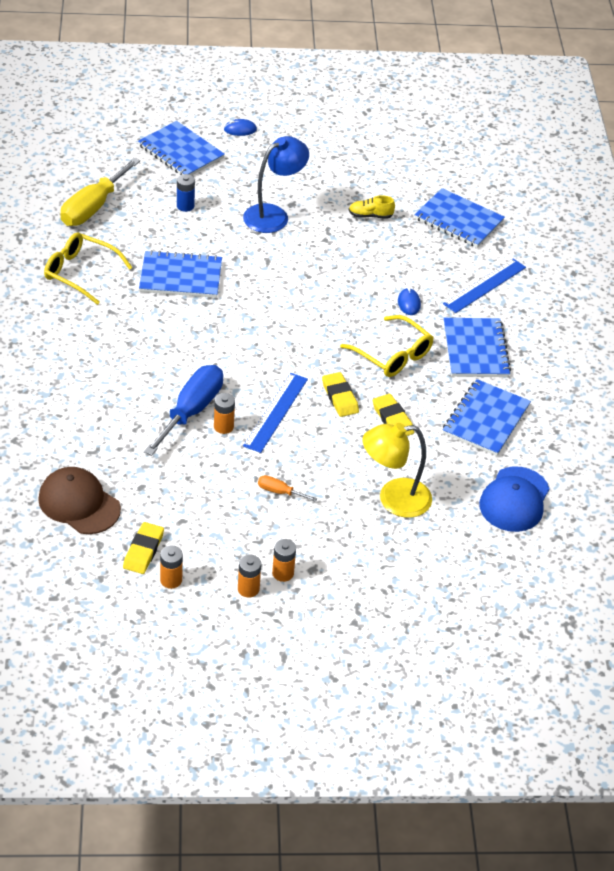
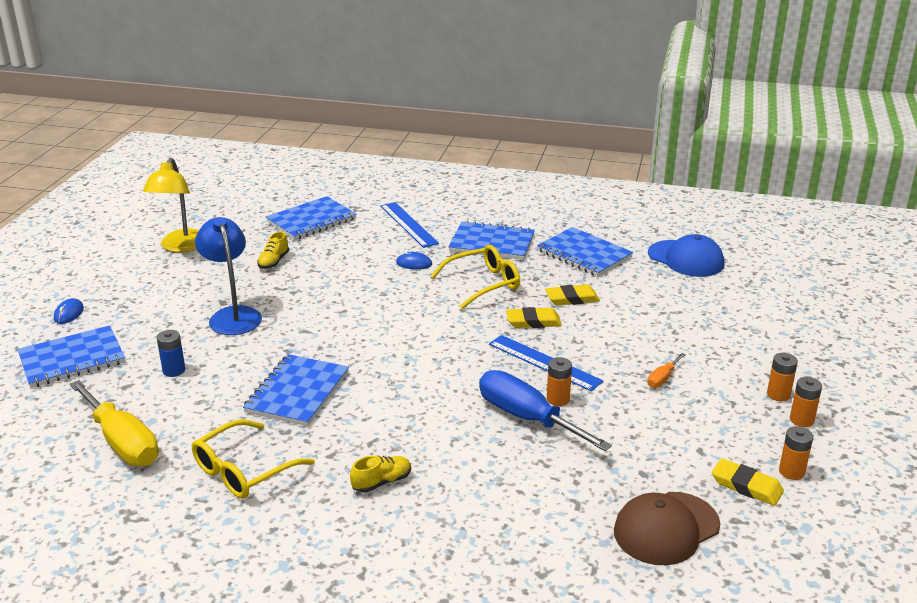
camera: 70 degrees left, 15 degrees down
yellow lamp [362,423,432,518] -> yellow lamp moved to [143,158,199,252]
none -> yellow shoe [350,456,411,493]

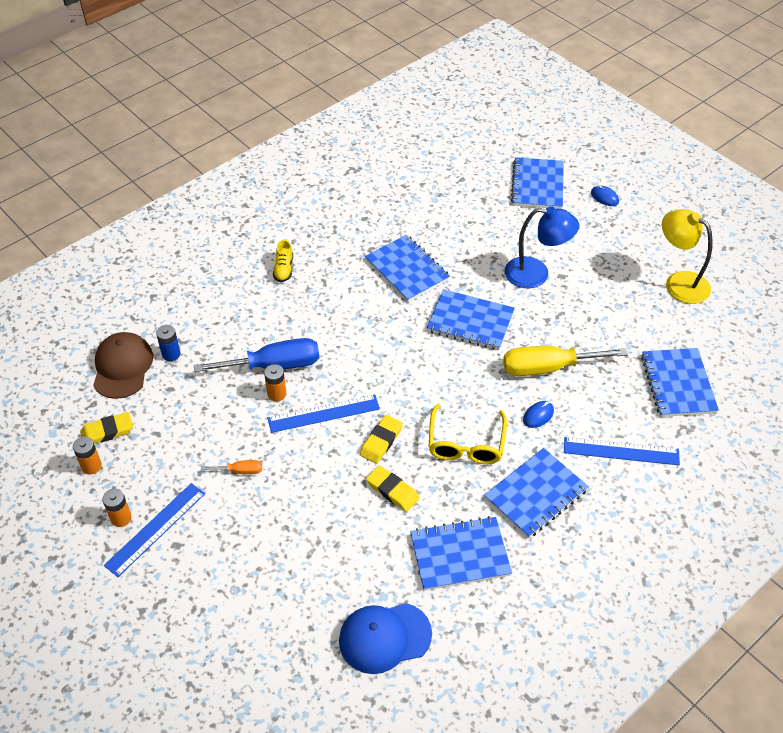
camera: 125 degrees right, 20 degrees up
yellow screwdriver [70,380,159,466] -> yellow screwdriver moved to [503,346,628,376]
blue battery [157,330,185,377] -> blue battery moved to [156,325,181,361]
yellow glasses [192,419,315,499] -> none
yellow shoe [257,232,289,269] -> none
yellow eraser [545,284,600,306] -> yellow eraser turned 75 degrees counterclockwise [366,465,420,512]
orange screwdriver [647,353,686,388] -> orange screwdriver turned 105 degrees clockwise [202,460,262,474]
orange battery [767,353,798,401] -> blue ruler [104,483,205,577]
none -> blue notebook [426,289,515,350]

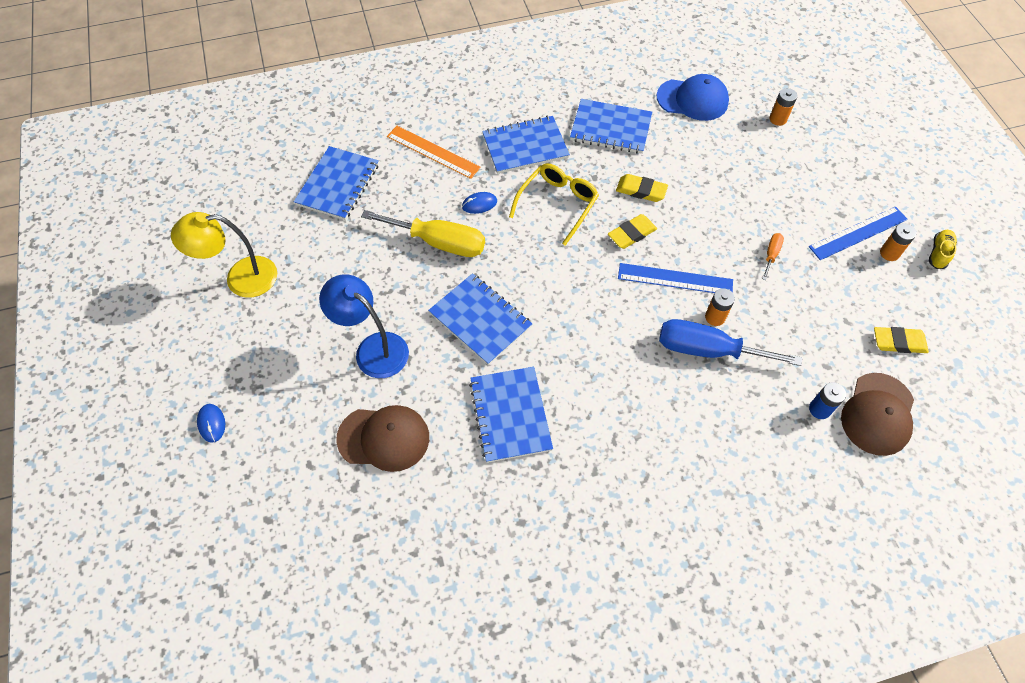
camera: 155 degrees left, 10 degrees up
orange battery [73,437,102,474] -> orange battery moved to [769,88,797,126]
orange screwdriver [202,460,262,474] -> orange screwdriver turned 90 degrees clockwise [762,233,784,280]
yellow shoe [273,240,293,282] -> yellow shoe moved to [929,230,957,269]
yellow eraser [366,465,420,512] -> yellow eraser turned 45 degrees counterclockwise [616,174,668,202]
blue notebook [511,157,564,209] -> none
blue ruler [564,437,680,465] -> orange ruler [387,126,481,179]
yellow lamp [662,209,712,304] -> yellow lamp turned 105 degrees clockwise [171,212,277,298]
none -> brown cap [336,405,429,472]

